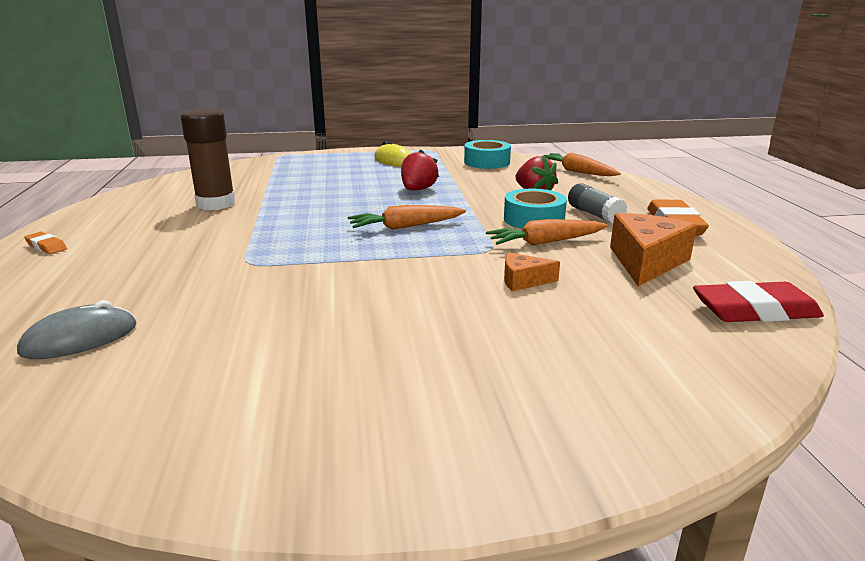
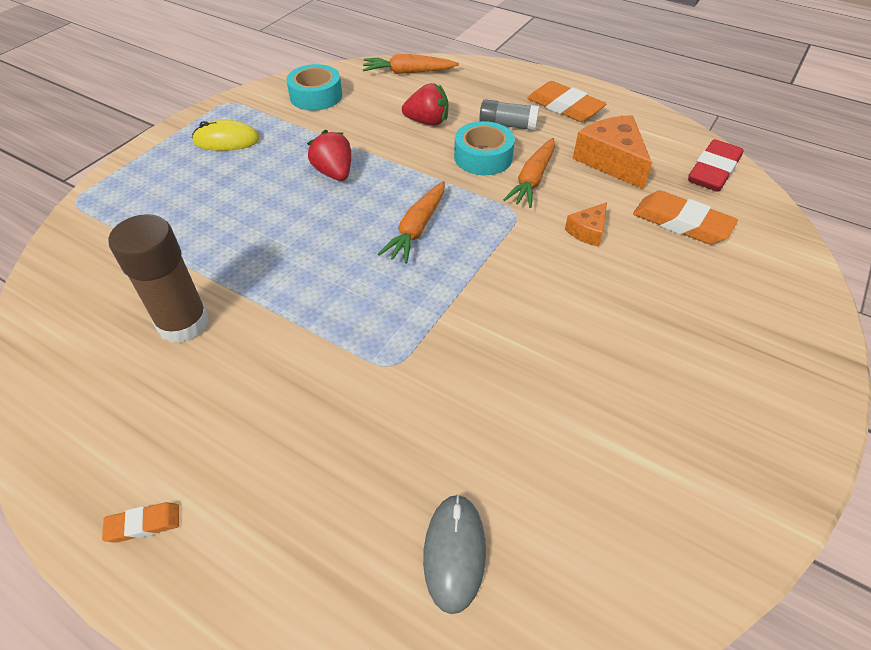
camera: 50 degrees left, 25 degrees up
none -> orange eraser [633,191,738,244]

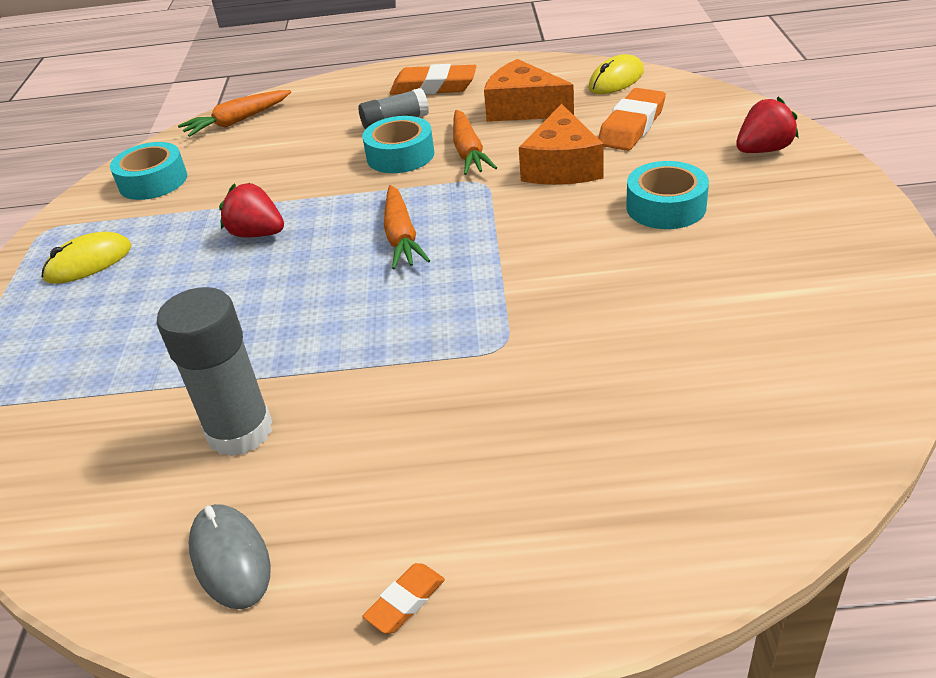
camera: 30 degrees left, 10 degrees down
brown glue stick [108,214,209,343] -> grey glue stick [157,287,272,457]
red strawberry [402,83,448,126] -> red strawberry moved to [736,97,799,153]
grey mouse [423,494,486,614] -> grey mouse moved to [189,504,271,609]
orange cheese [565,202,607,247] -> orange cheese [519,104,604,185], size x1.87
orange eraser [633,191,738,244] -> orange eraser turned 60 degrees counterclockwise [598,88,666,151]
red eraser [688,139,743,192] -> yellow mouse [588,54,644,94]
none -> turquoise tape [626,161,709,229]

